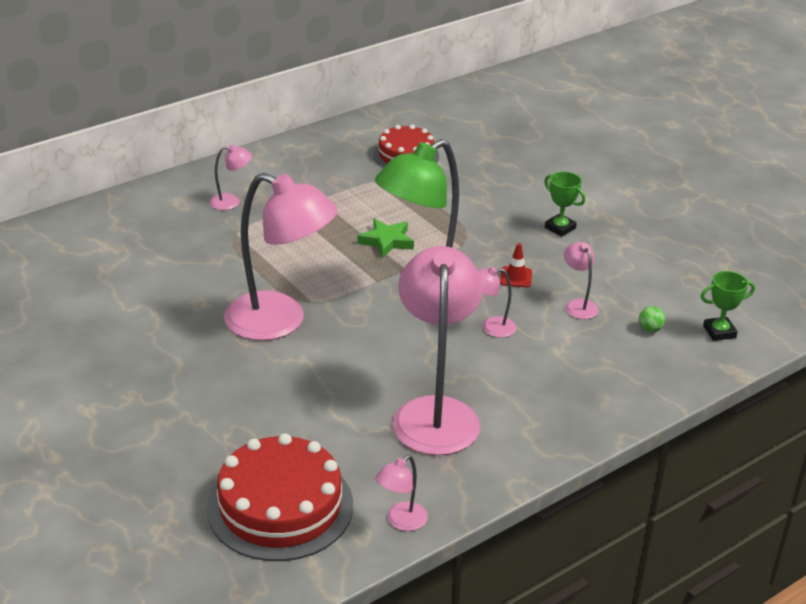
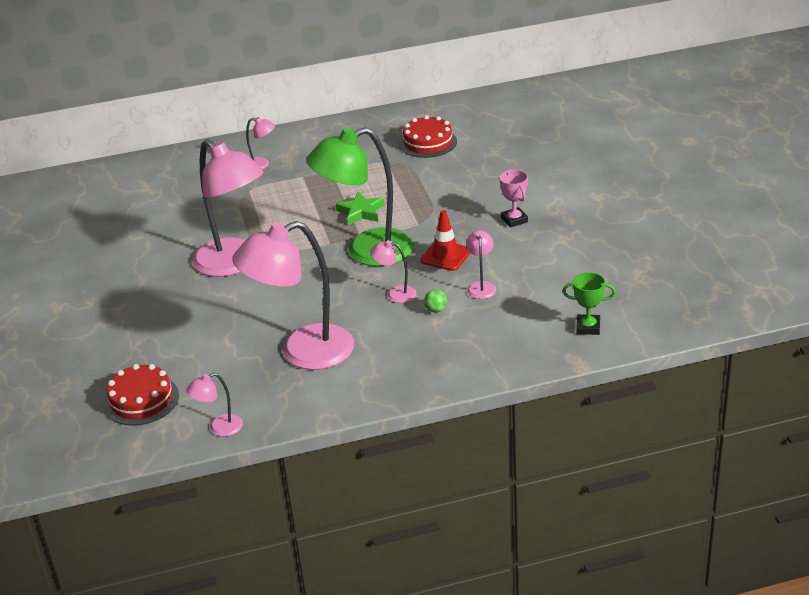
camera: 25 degrees right, 0 degrees up
red cake [207,433,353,561] -> red cake [104,364,179,426], size x0.65
pink lamp [393,246,483,455] -> pink lamp turned 135 degrees counterclockwise [232,221,354,370]
red traffic cone [500,243,532,288] -> red traffic cone [420,210,470,271], size x1.51
green trophy [544,172,585,237] -> pink trophy [499,170,528,228]
green ball [639,306,666,332] -> green ball moved to [424,289,447,313]

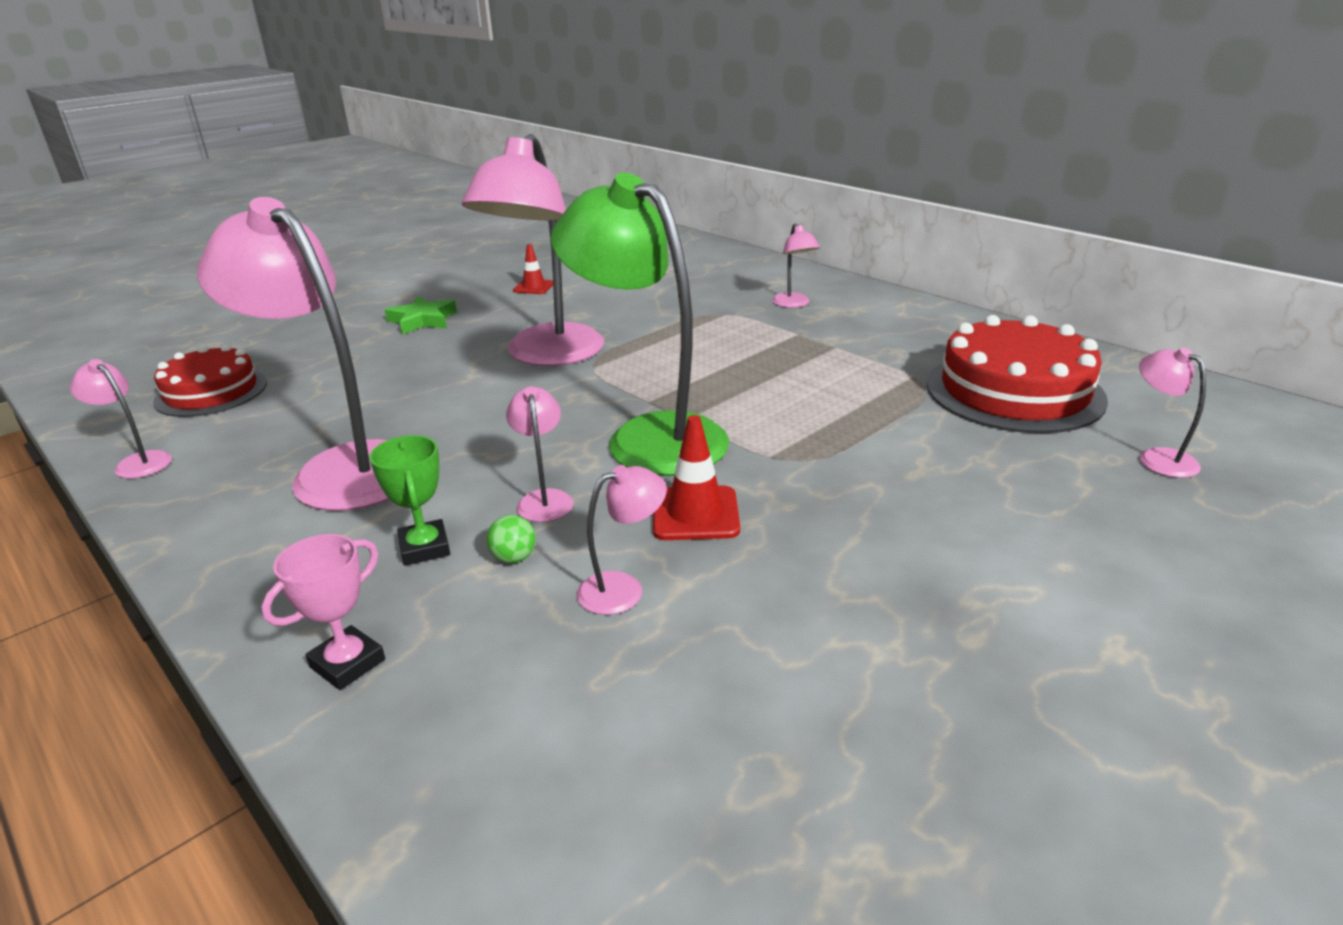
camera: 60 degrees right, 5 degrees down
green star [336,192,384,225] -> green star moved to [385,296,457,334]
red cake [399,115,457,158] -> red cake [926,315,1108,433], size x1.54
pink trophy [499,170,528,228] -> pink trophy moved to [261,534,385,690]
green trophy [562,272,616,335] -> green trophy moved to [369,435,450,566]
none -> red traffic cone [513,244,553,294]
none -> pink lamp [1139,348,1206,478]

